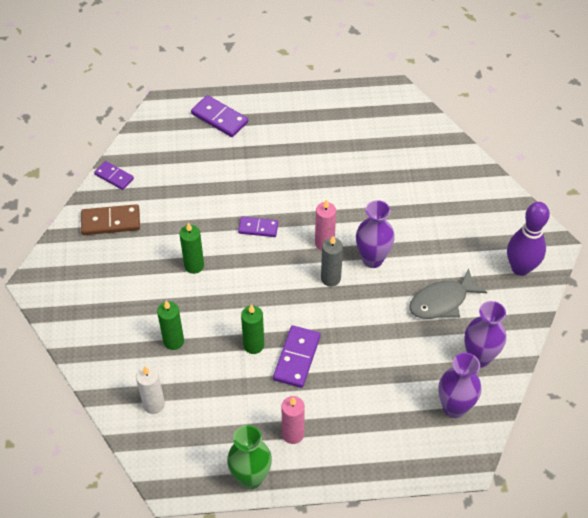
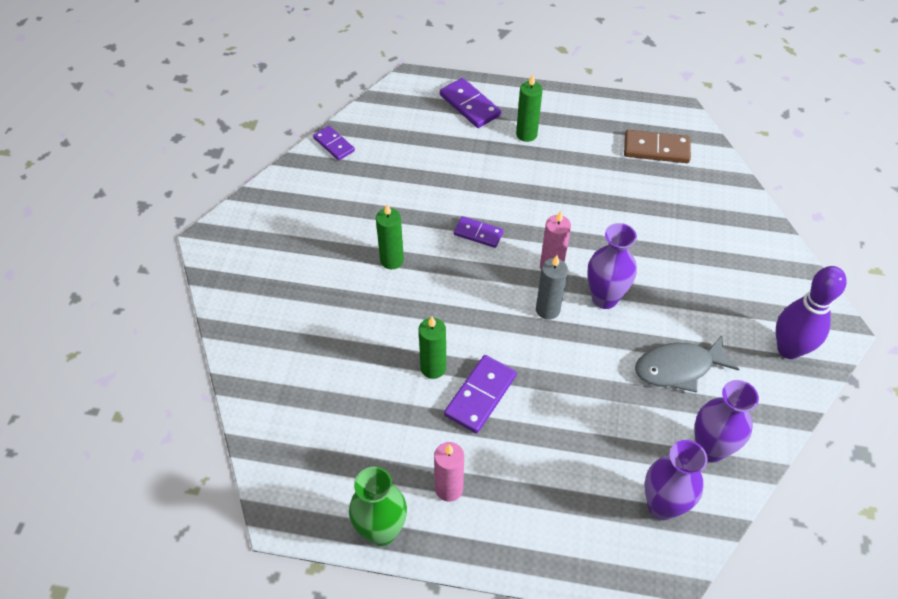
camera: 15 degrees right, 0 degrees up
brown domino [81,204,140,235] -> brown domino moved to [624,130,691,163]
white candle [136,366,165,414] -> none
green candle [157,301,184,350] -> green candle moved to [516,74,543,142]

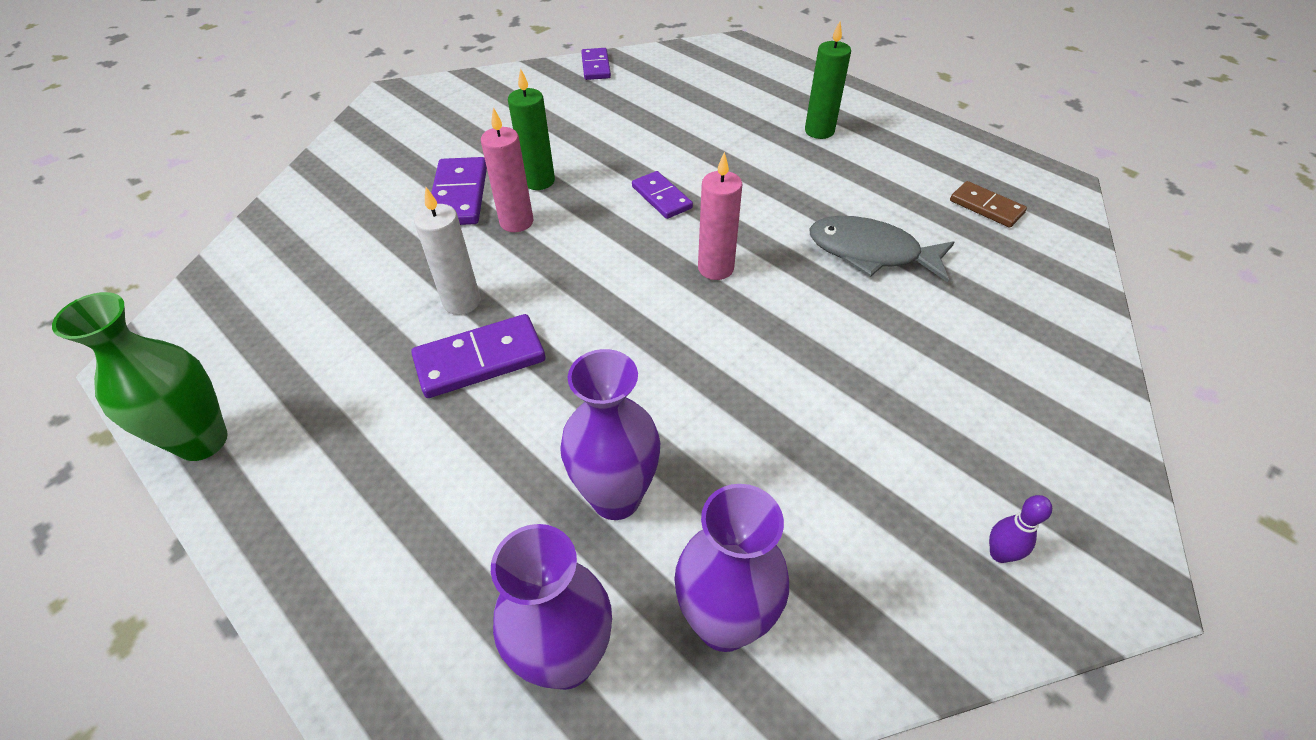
camera: 35 degrees right, 5 degrees down
green candle [419,316,446,379] -> white candle [414,187,480,315]
pink candle [434,442,464,502] -> pink candle moved to [481,107,533,232]
purple domino [440,78,501,128] -> purple domino moved to [431,157,487,225]
grey candle [536,255,568,320] -> none
purple vase [587,223,637,309] -> purple vase moved to [560,349,660,520]
brown domino [624,130,691,163] -> brown domino [950,181,1027,228], size x0.66
grey fish [635,335,739,393] -> grey fish moved to [809,216,955,282]
purple bowling pin [776,266,847,359] -> purple bowling pin [989,495,1052,563], size x0.42

